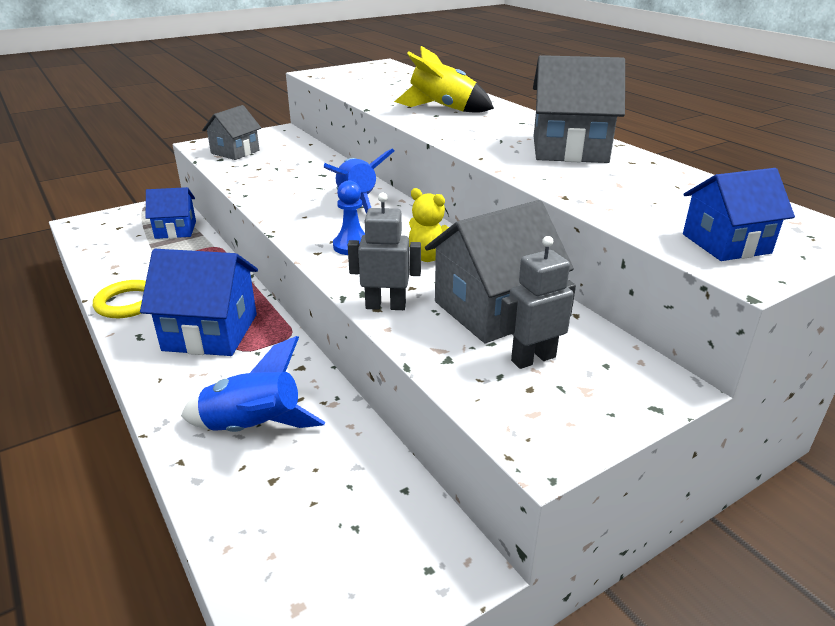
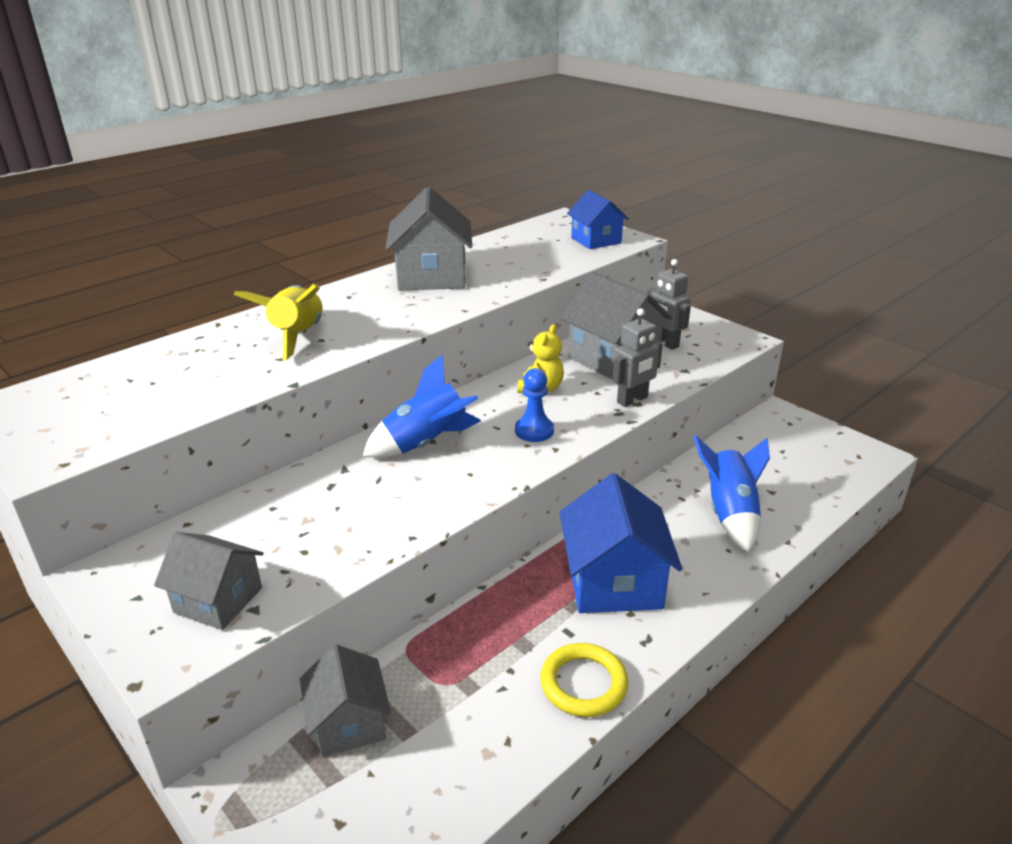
camera: 100 degrees left, 0 degrees up
blue house [146,187,196,239] -> grey house [300,645,391,757]
grey robot [348,193,421,310] -> grey robot turned 120 degrees counterclockwise [613,308,663,407]

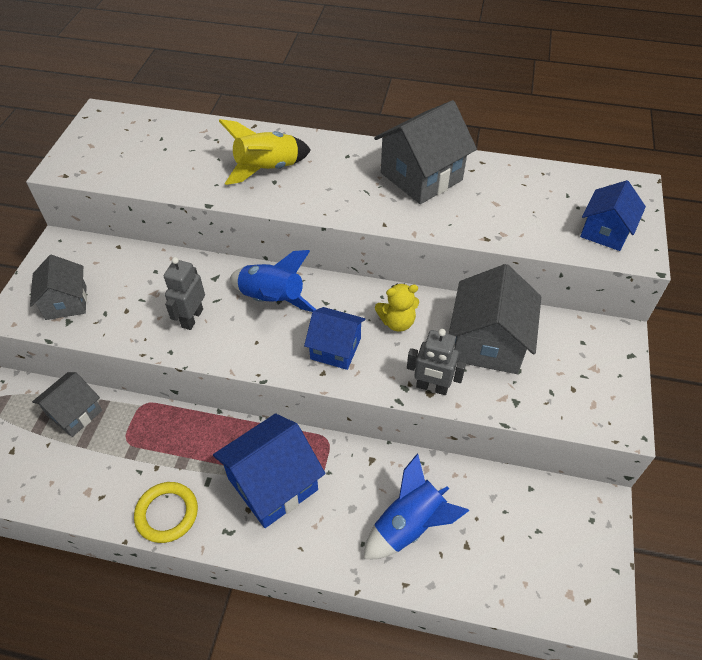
camera: 55 degrees right, 20 degrees up
blue pawn [515,368,554,442] -> blue house [304,307,365,370]
grey robot [648,259,691,350] -> grey robot moved to [164,257,205,330]

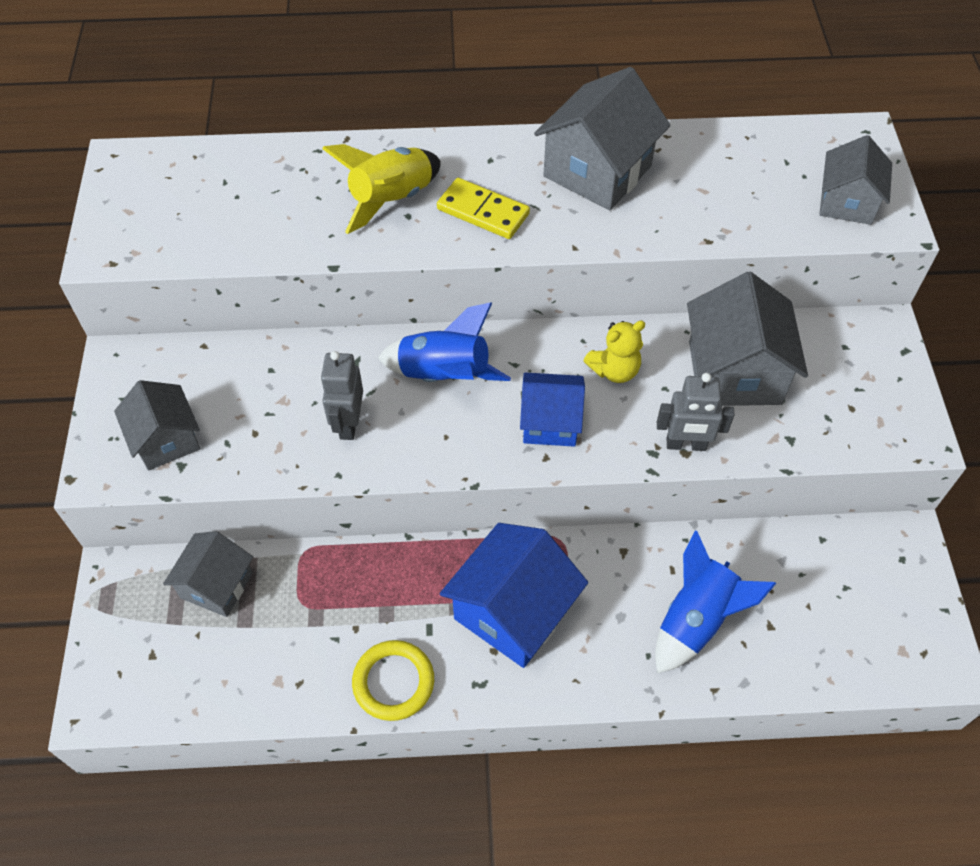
camera: 15 degrees left, 5 degrees up
blue house [580,180,646,251] -> grey house [819,135,892,225]
none -> yellow domino [437,178,530,239]

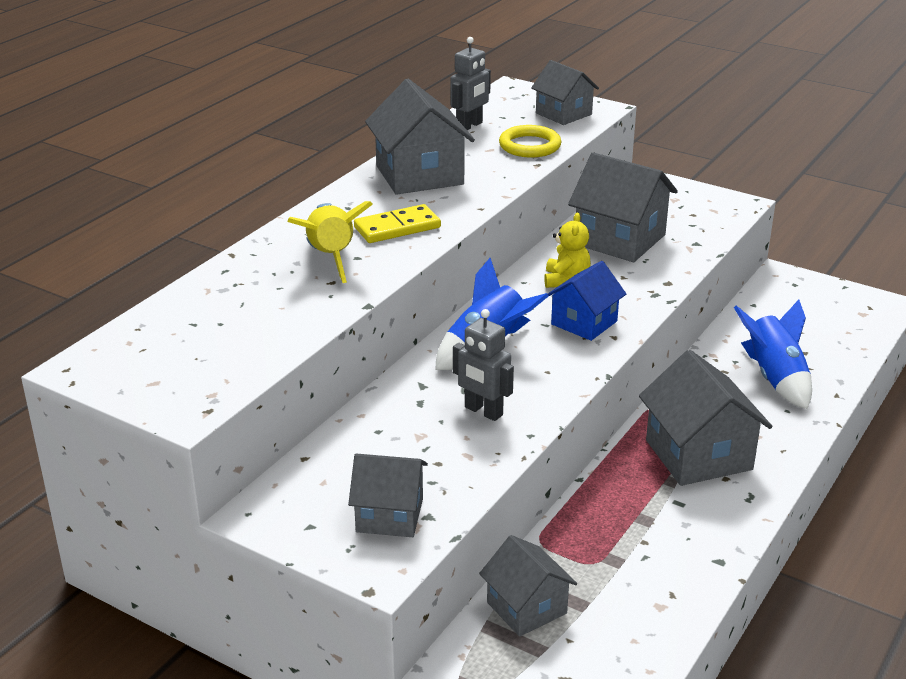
camera: 55 degrees left, 25 degrees down
yellow ring [352,640,434,721] -> yellow ring moved to [499,125,561,157]
blue house [440,523,588,668] -> grey house [639,350,772,486]
grey robot [657,373,735,451] -> grey robot moved to [451,37,491,130]

